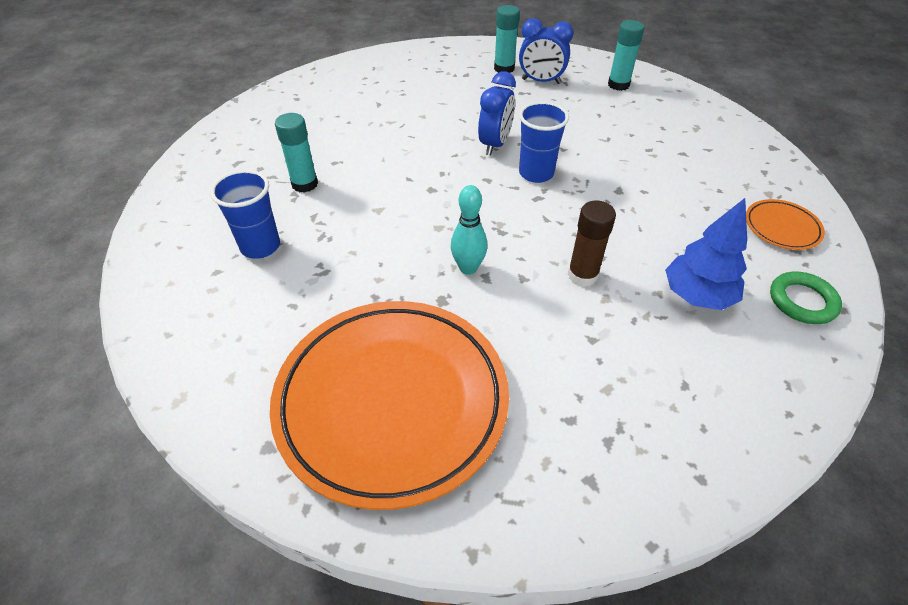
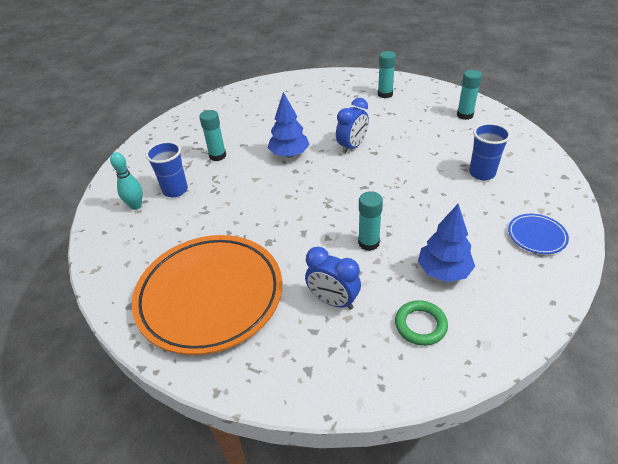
camera: 20 degrees right, 5 degrees down
turquoise bowling pin [451,185,487,275] -> turquoise bowling pin moved to [110,152,143,210]
blue clock [519,18,573,84] -> blue clock moved to [305,247,361,310]
blue cup [519,101,569,183] -> blue cup moved to [469,123,511,180]
brown glue stick [568,201,616,287] -> turquoise glue stick [358,191,383,251]
orange plate [746,199,825,250] -> blue plate [508,214,569,254]
green ring [770,272,842,324] -> green ring moved to [395,300,448,346]
none -> blue tree [268,92,310,157]

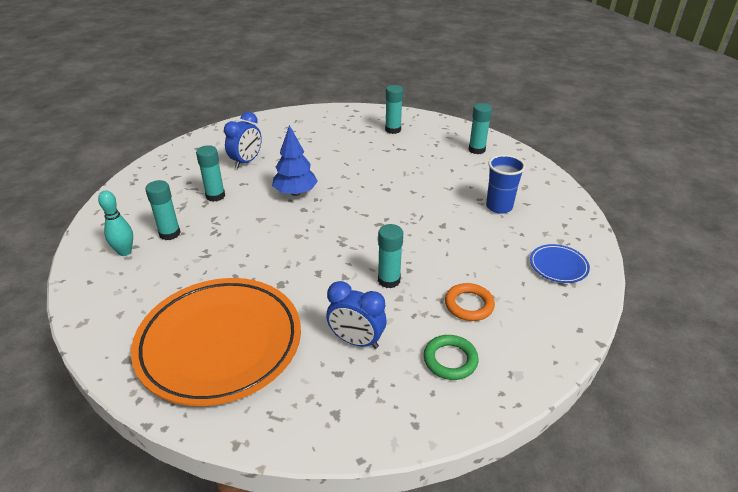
camera: 10 degrees left, 5 degrees down
blue cup [145,141,188,197] -> turquoise glue stick [145,180,181,240]
blue clock [336,98,369,154] -> blue clock moved to [224,112,262,168]
blue tree [418,204,475,282] -> orange ring [445,283,495,321]

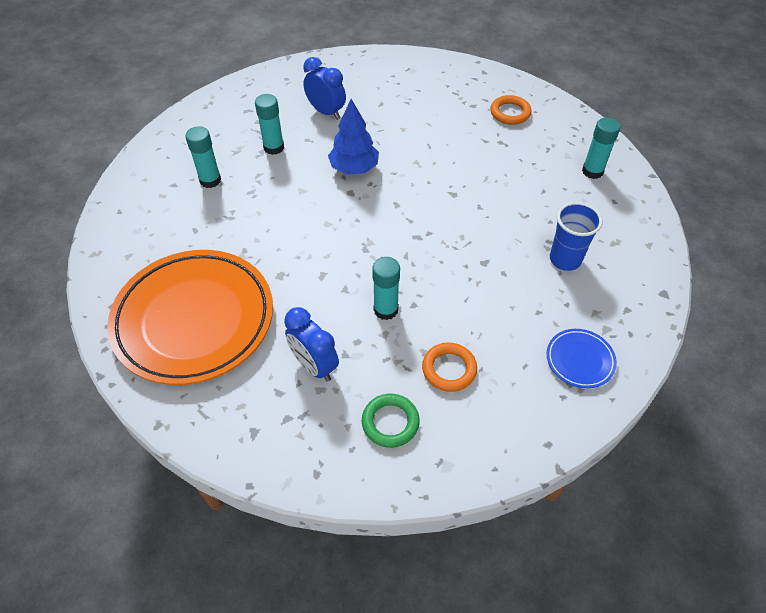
camera: 25 degrees right, 15 degrees up
turquoise bowling pin [98,191,133,256] -> none
blue clock [224,112,262,168] -> blue clock turned 105 degrees counterclockwise [303,57,346,120]
turquoise glue stick [385,85,403,134] -> orange ring [490,95,532,125]

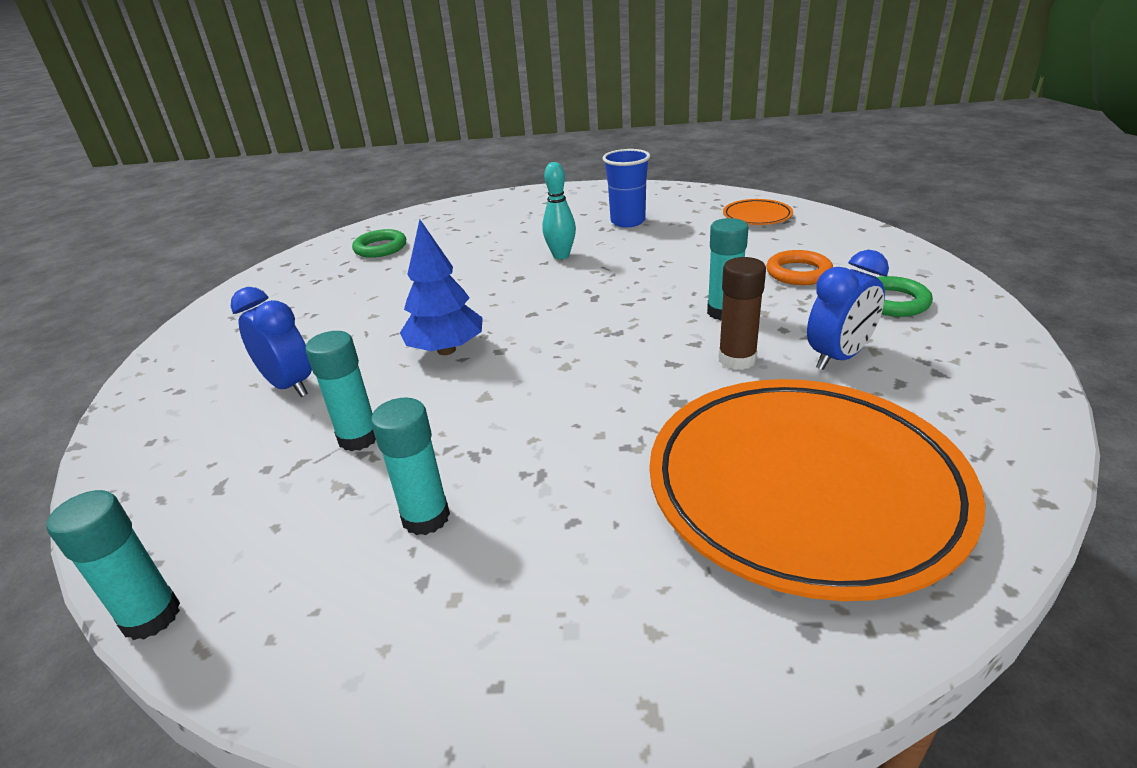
camera: 85 degrees left, 20 degrees down
blue clock [303,57,346,120] -> blue clock turned 90 degrees clockwise [231,287,312,397]
orange ring [490,95,532,125] -> green ring [352,229,406,258]
blue plate [547,329,617,388] -> orange plate [723,199,793,225]
turquoise glue stick [582,117,620,179] -> turquoise glue stick moved to [47,490,180,640]
none -> turquoise bowling pin [542,162,576,259]
none -> brown glue stick [718,257,766,370]

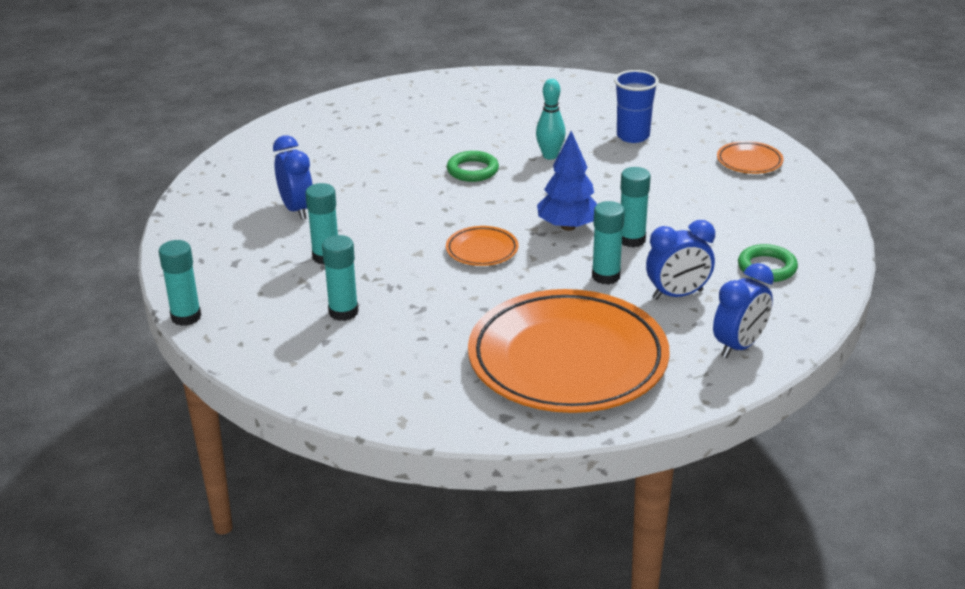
camera: 20 degrees right, 0 degrees up
green ring [352,229,406,258] -> green ring moved to [447,151,499,182]
blue tree [400,219,483,355] -> blue tree moved to [537,131,597,231]
brown glue stick [718,257,766,370] -> turquoise glue stick [592,201,625,285]
orange ring [766,250,833,285] -> none
none -> orange plate [446,226,518,266]
none -> blue clock [713,263,774,358]

